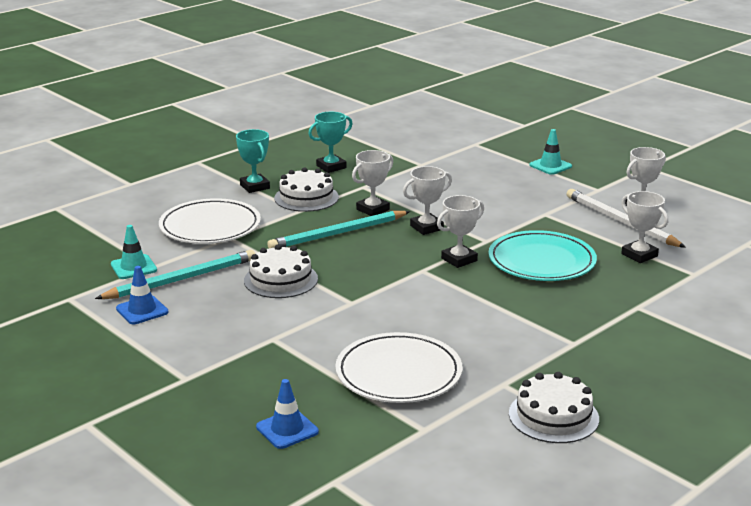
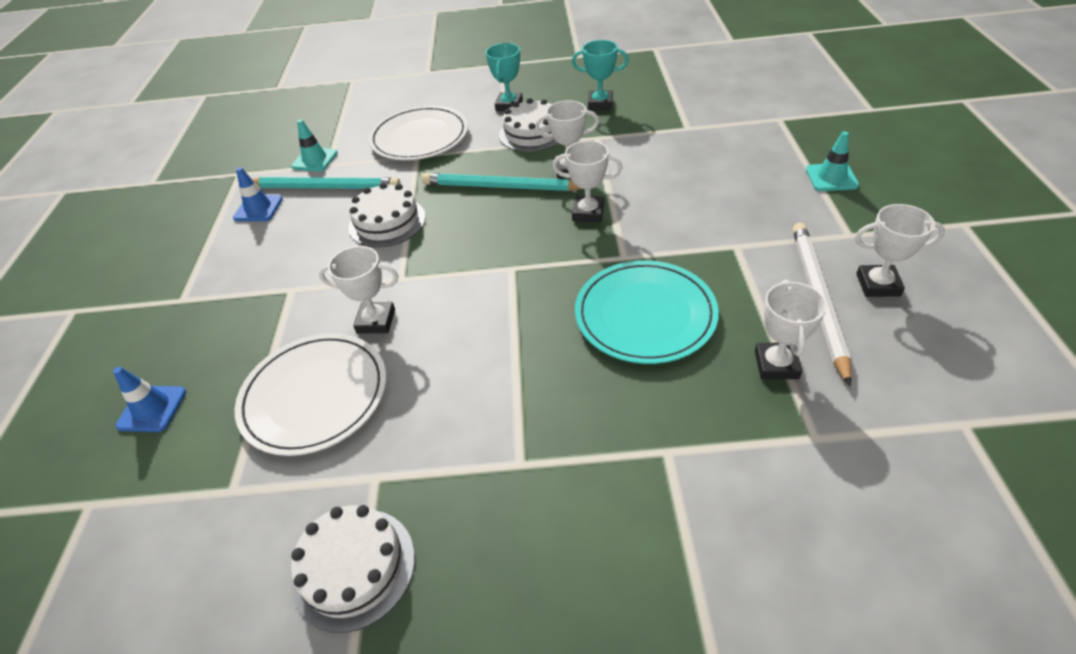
camera: 45 degrees right, 20 degrees up
white trophy [437,195,484,268] -> white trophy moved to [319,246,399,333]

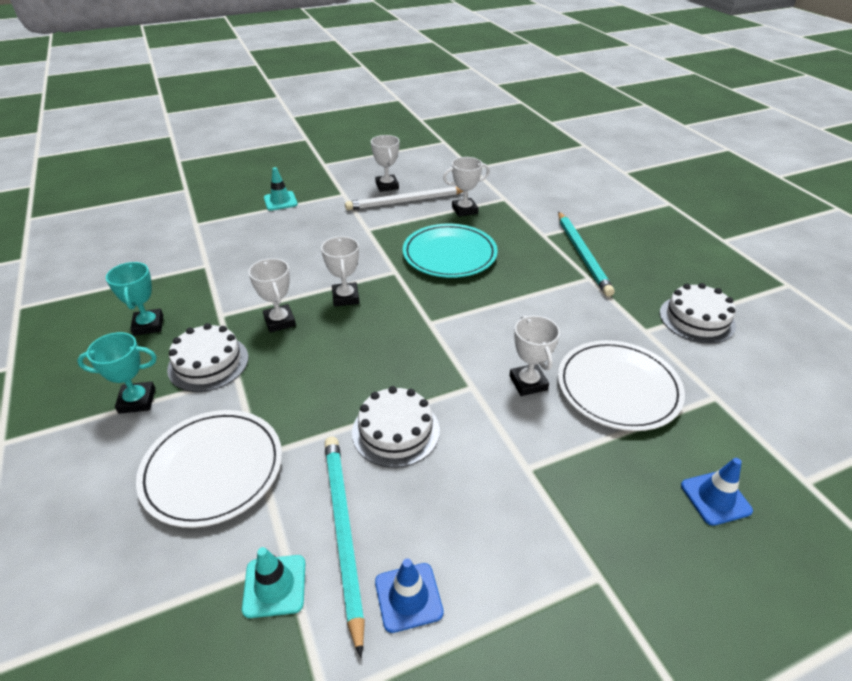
camera: 115 degrees left, 5 degrees down
turquoise pencil [422,173,582,191] -> turquoise pencil moved to [558,212,615,297]

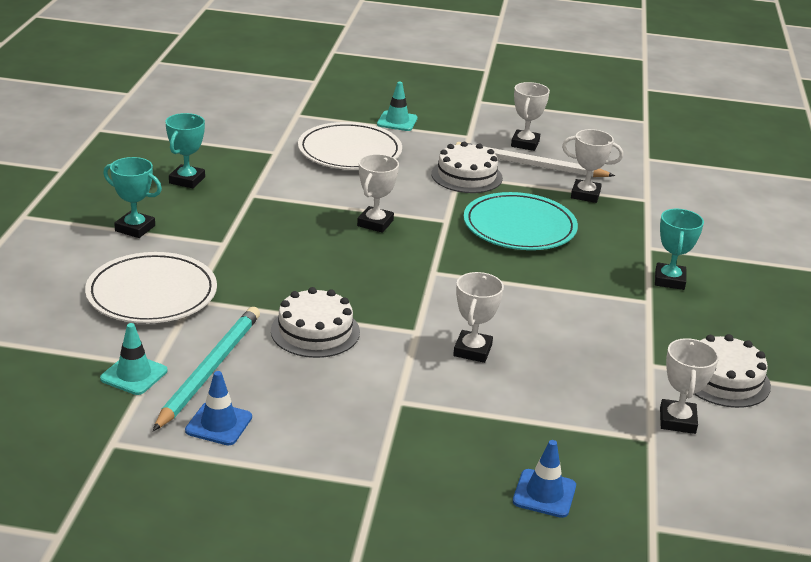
camera: 30 degrees right, 10 degrees down
white cake [167,323,249,392] -> white cake moved to [431,142,503,193]
white trophy [248,258,296,333] -> white trophy moved to [660,338,719,434]
turquoise pencil [558,212,615,297] -> turquoise trophy [655,209,704,290]
white plate [558,340,685,431] -> white plate moved to [298,122,402,170]

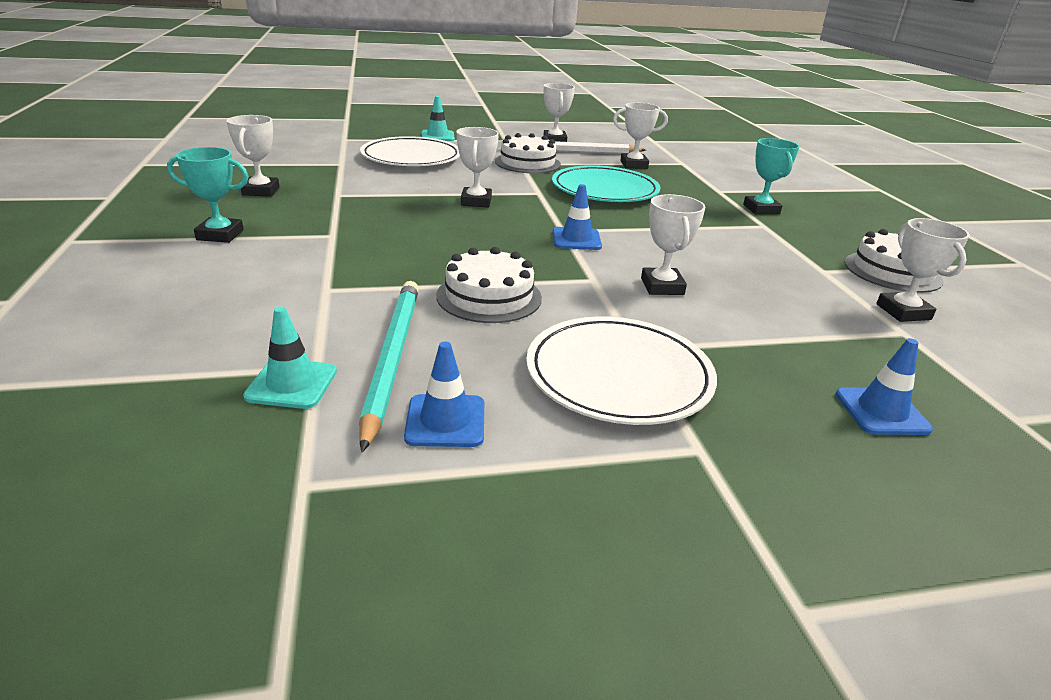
camera: 20 degrees left, 0 degrees up
white plate [85,252,217,323] -> white plate moved to [526,316,717,425]
turquoise trophy [165,113,205,189] -> white trophy [227,115,280,197]
none -> blue traffic cone [553,184,602,250]

